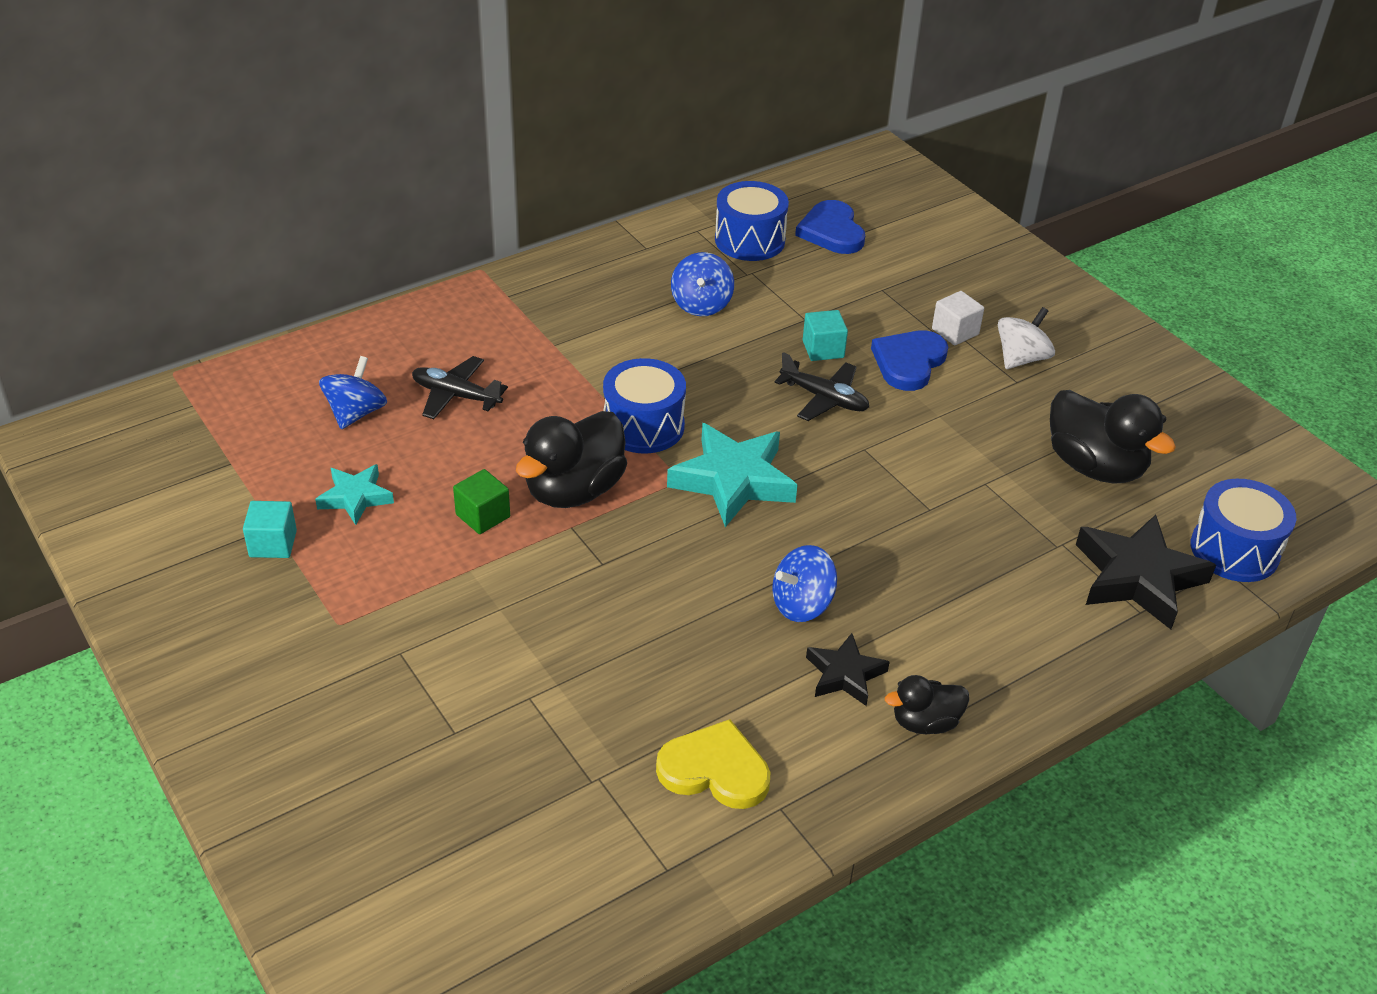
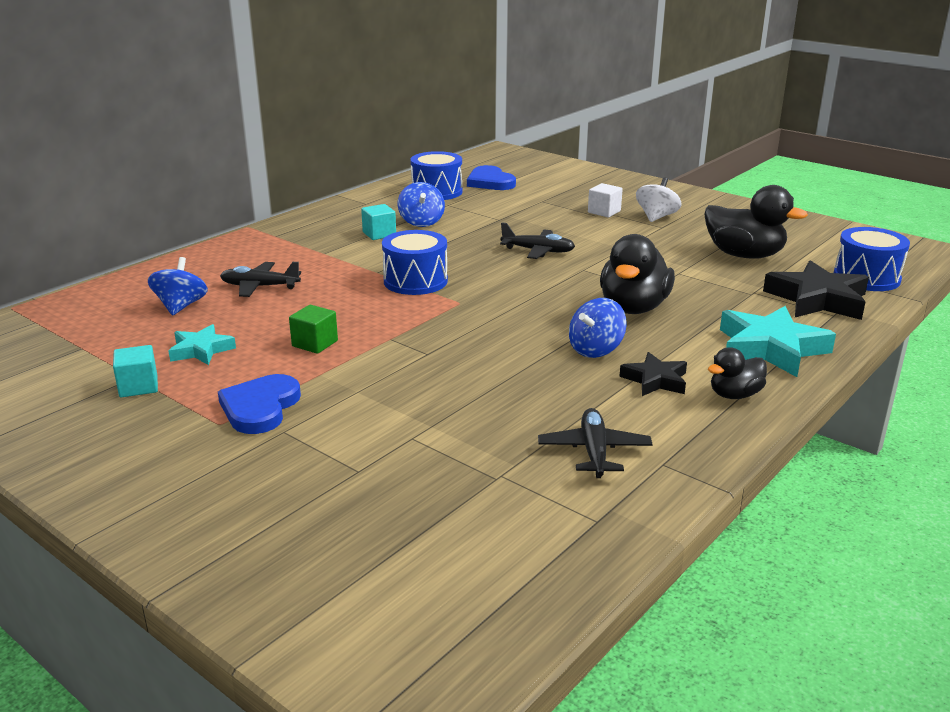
camera: 15 degrees left, 15 degrees down
black duck [516,411,627,508] -> black duck moved to [600,234,675,314]
yellow heart [656,719,770,809] -> black plane [538,408,653,478]
turquoise star [667,423,797,527] -> turquoise star moved to [720,306,836,377]
turquoise cube [803,310,848,361] -> turquoise cube moved to [361,204,396,240]
blue heart [871,330,948,391] -> blue heart moved to [218,374,301,434]

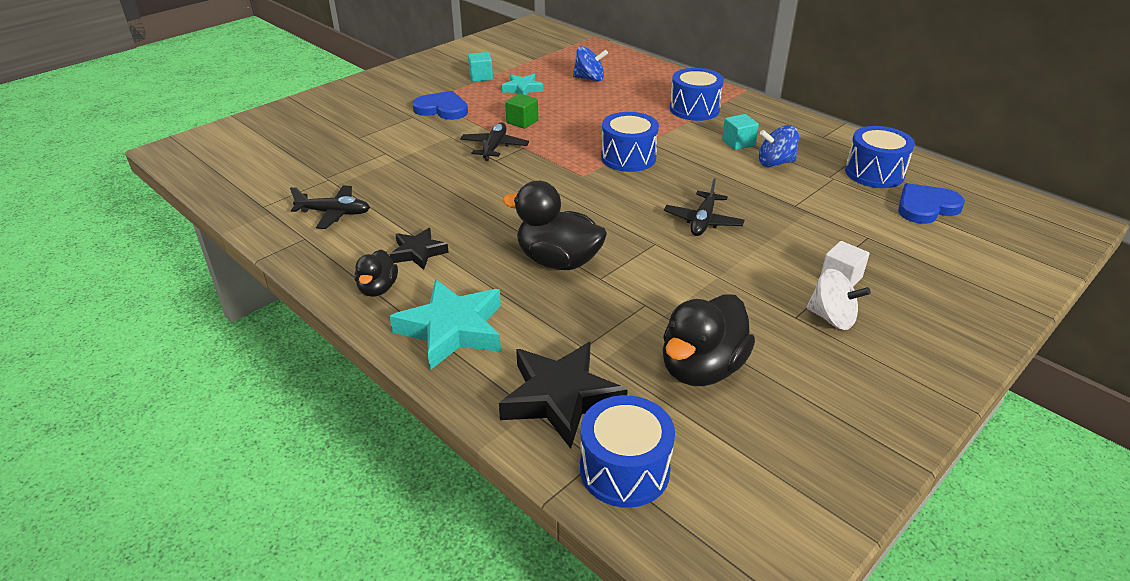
camera: 95 degrees right, 10 degrees up
black plane [220,262,301,297] -> black plane moved to [460,122,529,161]
blue spinning top [569,298,627,358] -> none
black duck [708,347,767,399] -> black duck turned 150 degrees counterclockwise [355,250,398,297]
none -> blue drum [670,68,724,121]

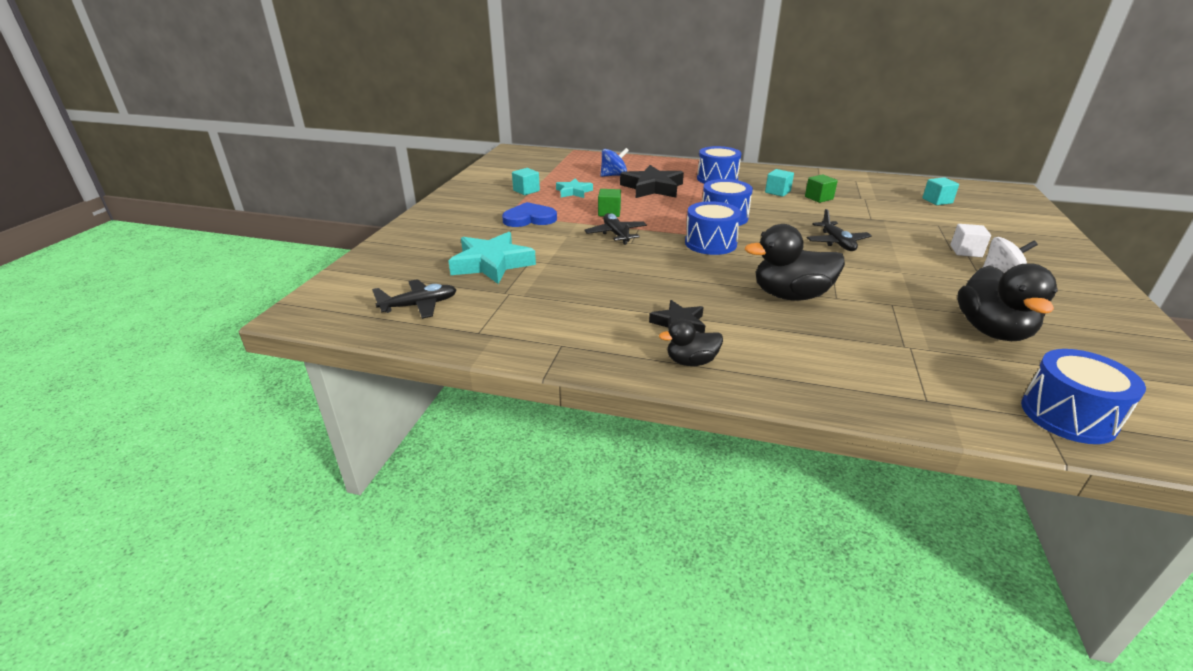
camera: 30 degrees left, 5 degrees down
black plane [290,185,370,229] -> black plane moved to [372,279,457,319]
black duck [355,250,398,297] -> black duck turned 105 degrees clockwise [659,319,723,366]
turquoise star [389,279,501,370] -> turquoise star moved to [448,232,536,284]
black star [499,342,628,449] -> black star moved to [620,165,684,198]
blue spinning top [759,125,799,167] -> green cube [805,174,838,203]
blue drum [845,126,915,188] -> blue drum moved to [685,201,741,255]
blue heart [898,183,965,224] -> turquoise cube [922,177,959,205]

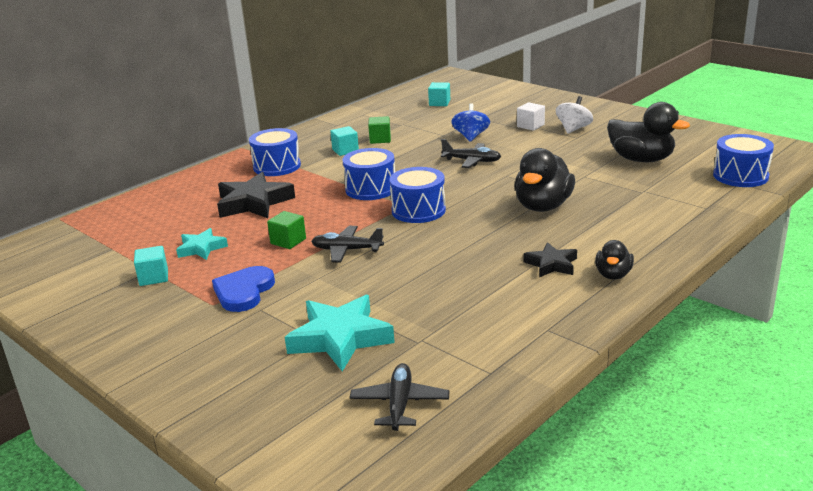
camera: 60 degrees left, 5 degrees down
blue spinning top [601,148,629,177] -> blue spinning top moved to [451,103,490,142]

